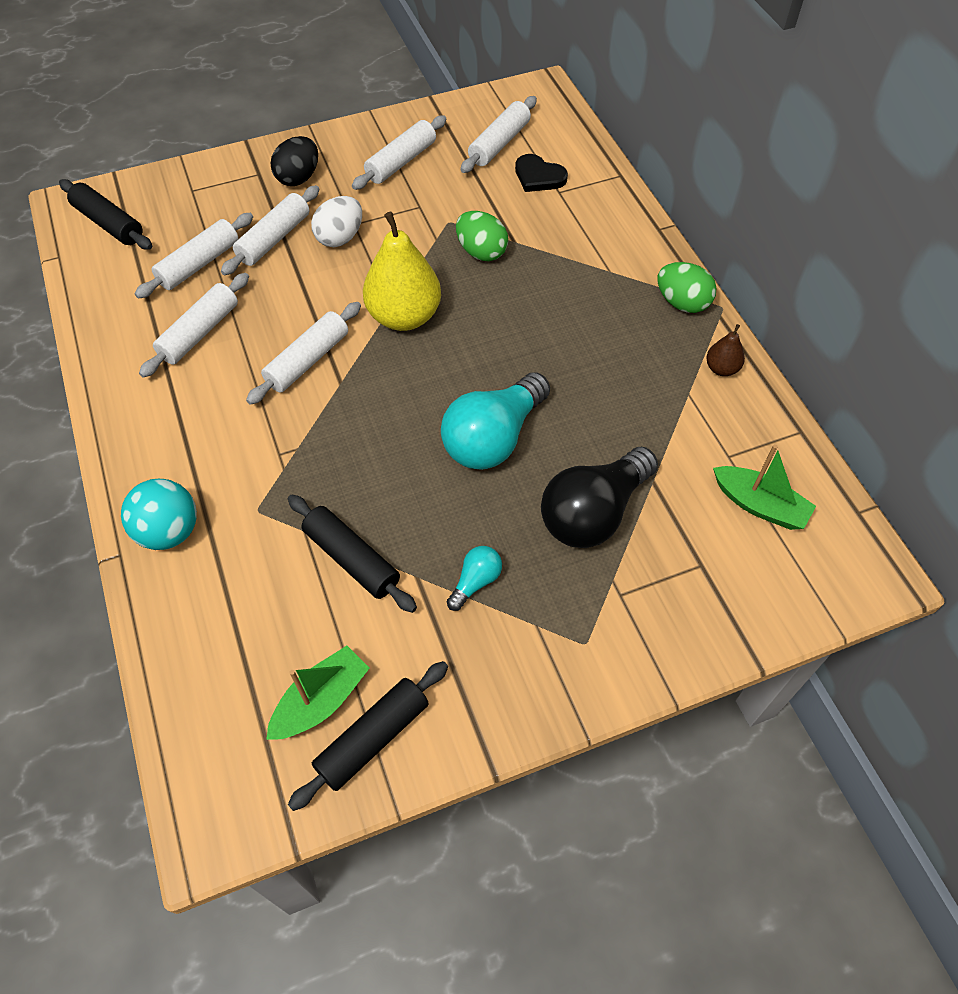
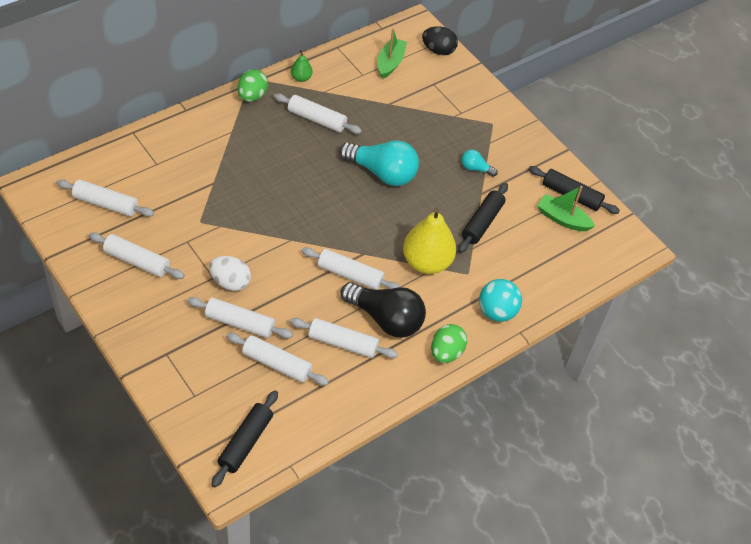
camera: 110 degrees left, 5 degrees down
black egg [271,136,318,186] -> black egg moved to [422,26,458,55]
yellow pear [363,212,441,331] -> yellow pear moved to [403,208,456,274]
green egg [456,211,508,261] -> green egg moved to [431,324,467,363]
black heart [515,154,568,192] -> none
black light bulb [541,447,658,548] -> black light bulb moved to [341,282,426,338]
brown pear [706,324,745,376] -> green pear [291,50,313,82]
none -> white rolling pin [274,93,362,134]

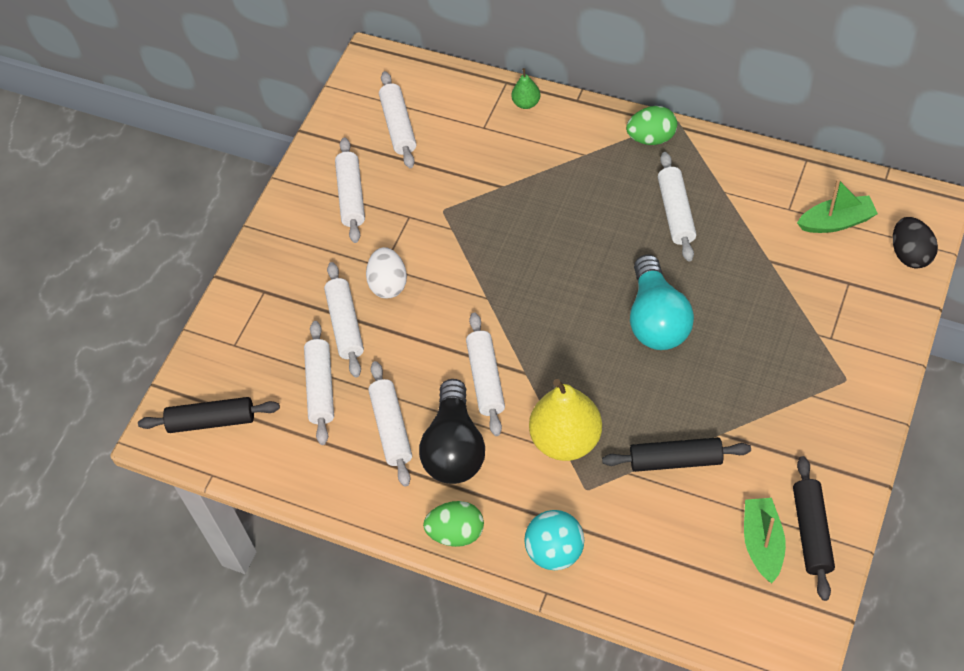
camera: 70 degrees right, 5 degrees up
green pear [291,50,313,82] -> green pear moved to [511,68,540,109]
turquoise light bulb [461,150,498,177] -> none

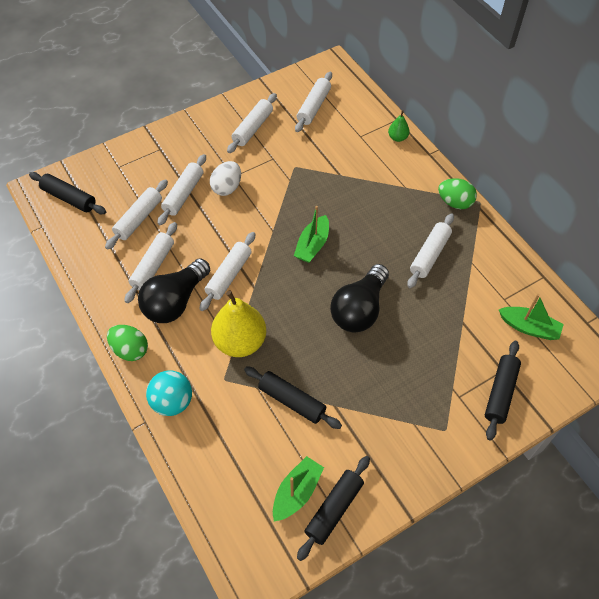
camera: 30 degrees right, 0 degrees up
turquoise light bulb [630,255,694,350] -> black light bulb [330,264,389,332]
black egg [893,217,938,269] -> none
none -> green boat [294,206,329,263]
none -> black rolling pin [485,341,521,440]

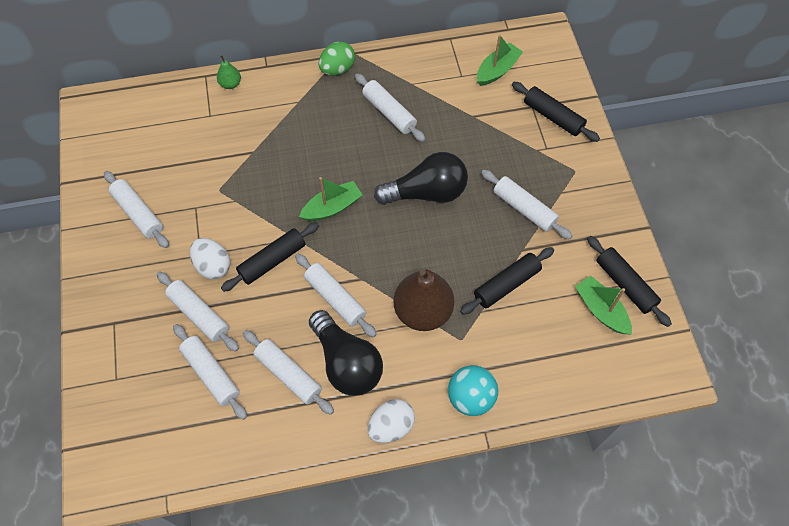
camera: 70 degrees left, 5 degrees up
black rolling pin [29,172,106,214] -> black rolling pin moved to [221,222,319,292]
green egg [107,325,148,361] -> white egg [367,399,415,443]
yellow pear [211,290,266,357] -> brown pear [394,269,454,331]
green boat [294,206,329,263] -> green boat turned 75 degrees counterclockwise [299,177,362,221]
white rolling pin [295,72,332,132] -> white rolling pin moved to [481,170,572,239]
black light bulb [330,264,389,332] -> black light bulb turned 60 degrees counterclockwise [374,152,468,205]

